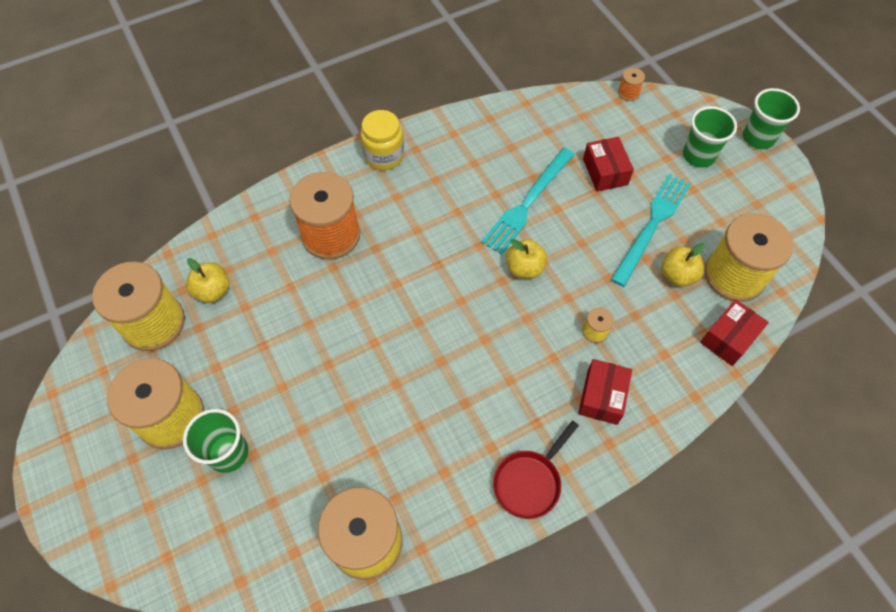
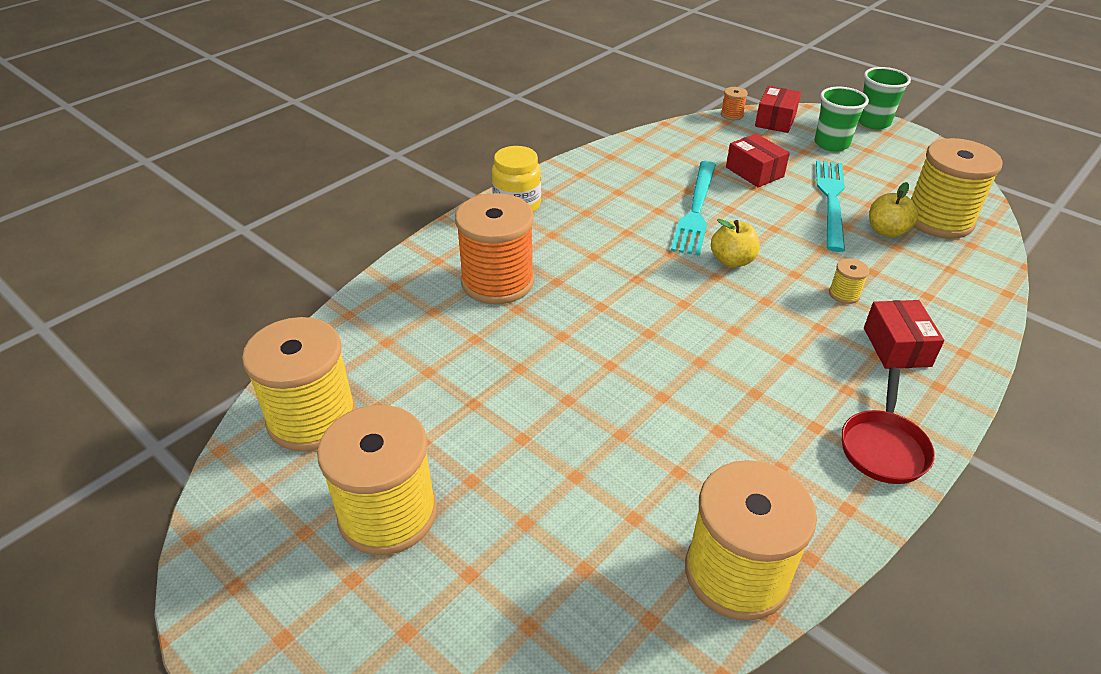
camera: 20 degrees left, 20 degrees down
green cup [183,409,248,473] -> none
yellow apple [186,258,230,303] -> none
red box [700,299,769,366] -> red box moved to [755,86,801,133]

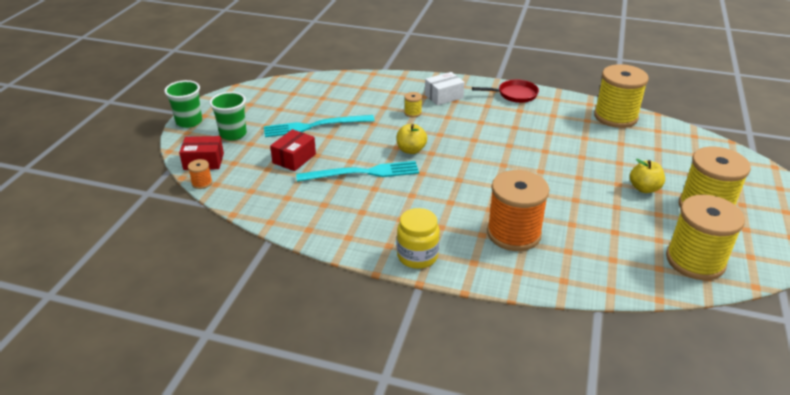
camera: 115 degrees left, 5 degrees down
red box [864,300,944,369] -> white box [425,72,465,106]
yellow apple [869,182,918,238] -> yellow apple moved to [630,159,665,193]
yellow spool [911,138,1003,239] -> none

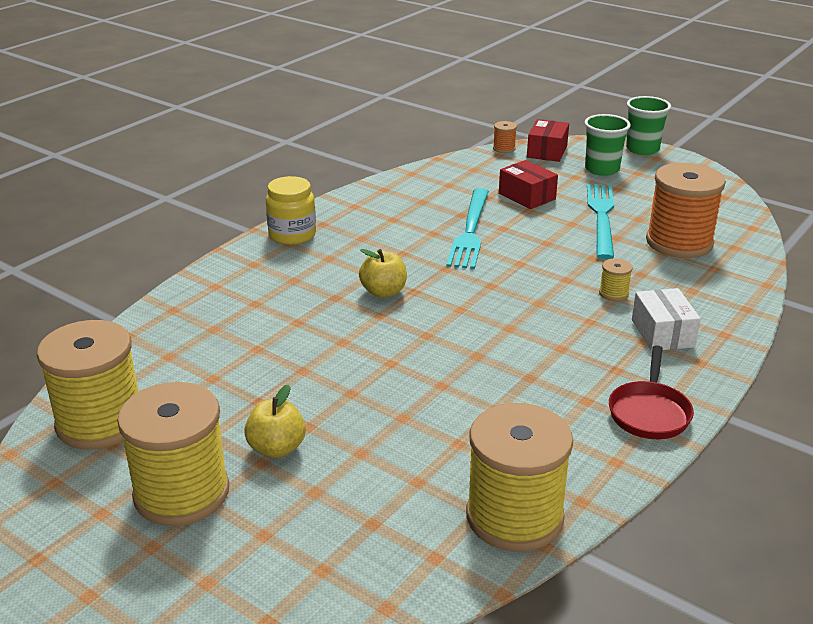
camera: 110 degrees right, 5 degrees down
yellow apple [396,124,427,154] -> yellow apple moved to [359,249,407,298]
orange spool [487,170,550,251] -> orange spool moved to [646,163,726,258]

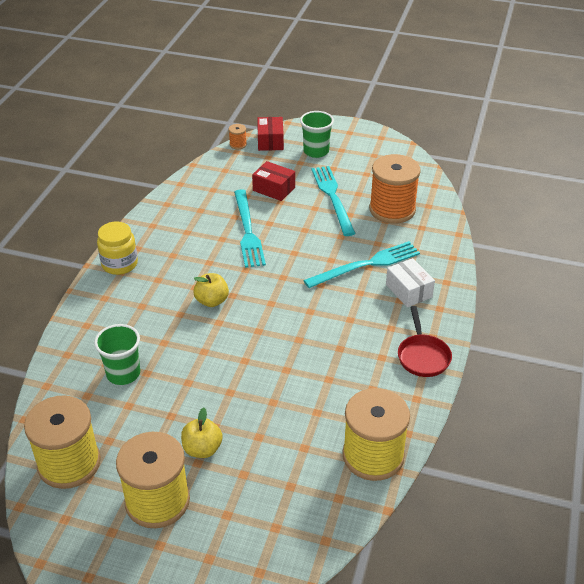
camera: 20 degrees left, 10 degrees up
yellow spool [599,258,633,301] -> turquoise fork [303,241,420,288]
green cup [626,96,671,155] -> green cup moved to [94,324,140,385]

